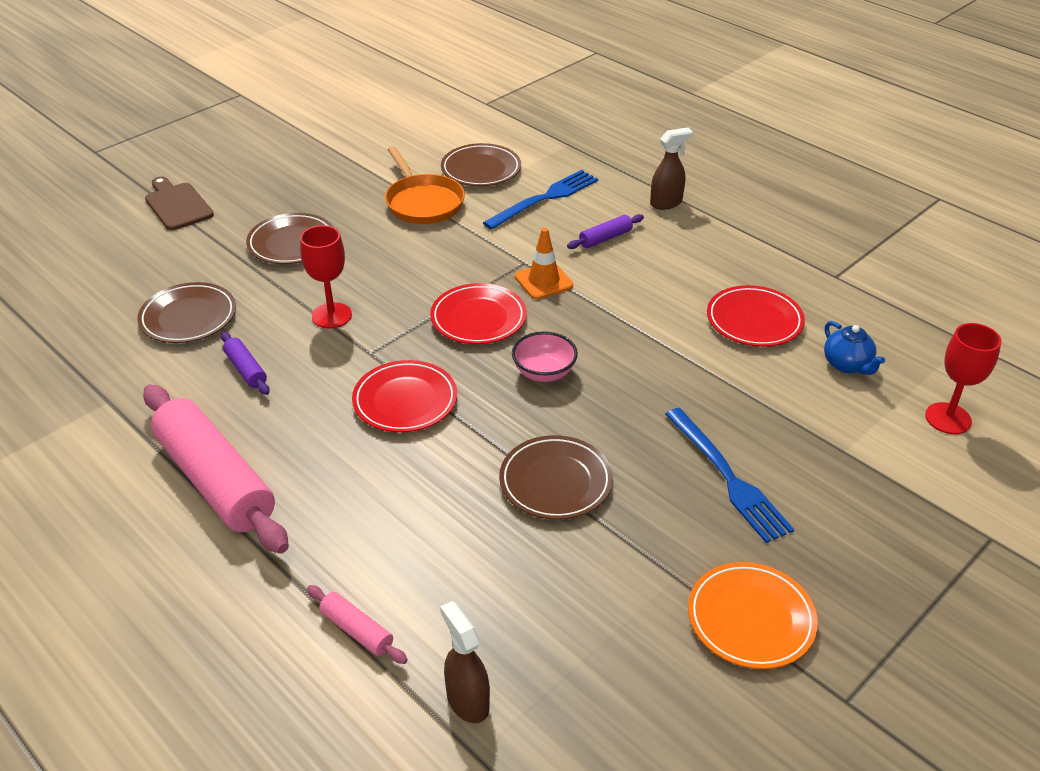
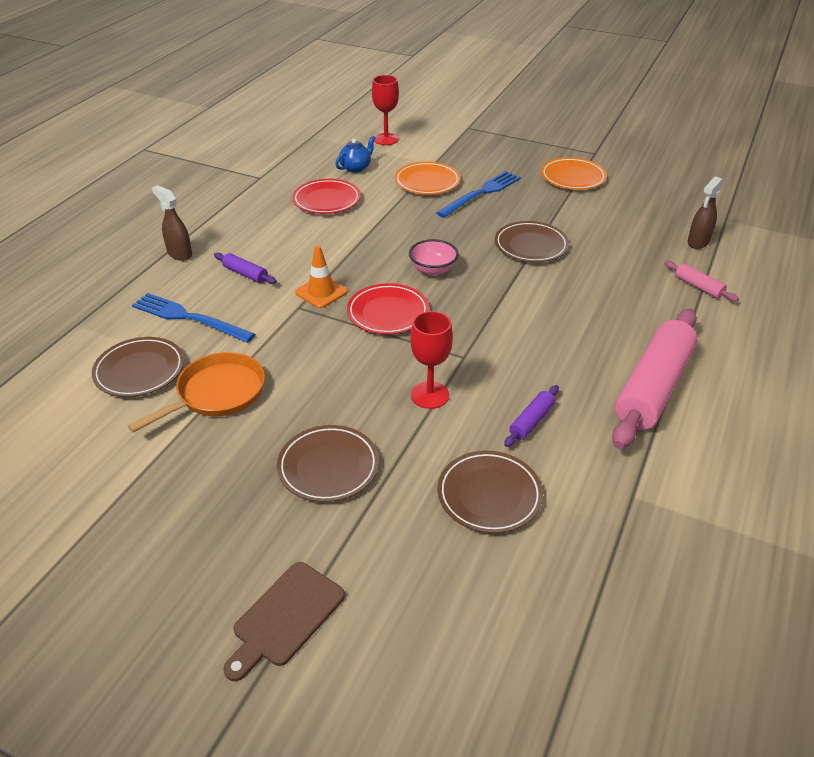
camera: 110 degrees left, 0 degrees up
pink rolling pin [307,585,408,664] -> pink rolling pin turned 60 degrees counterclockwise [664,261,739,302]
red plate [352,360,457,432] -> none
none -> orange plate [395,162,461,195]

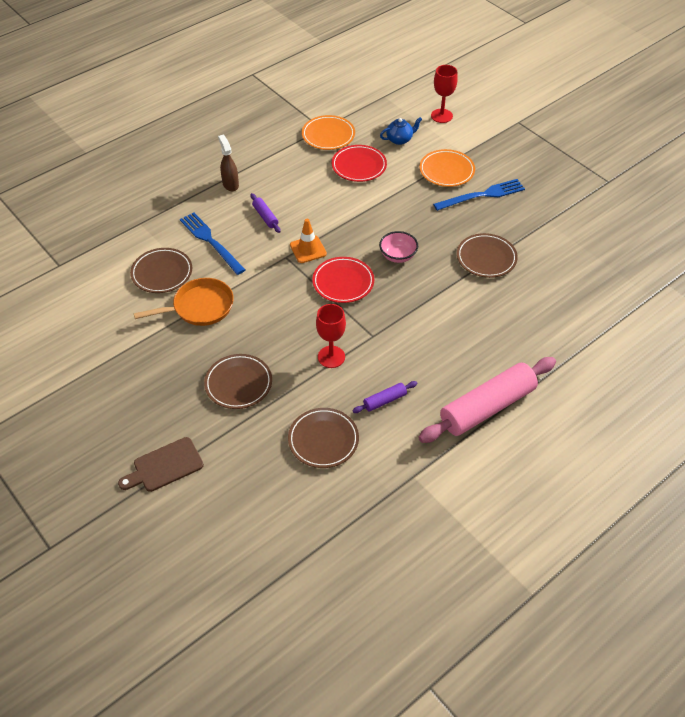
camera: 25 degrees right, 10 degrees up
orange plate [541,157,607,190] -> orange plate moved to [302,115,355,150]
pink rolling pin [664,261,739,302] -> none
brown spray bottle [687,176,723,249] -> none

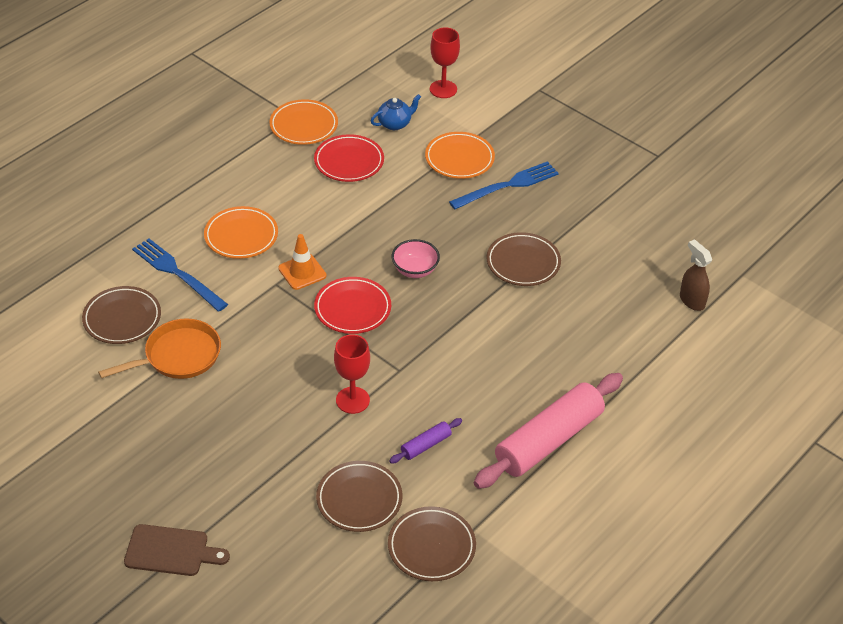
camera: 10 degrees left, 5 degrees down
brown cutting board [118,437,204,492] -> brown cutting board turned 135 degrees counterclockwise [124,524,230,576]
brown plate [204,354,272,409] -> brown plate moved to [388,506,476,581]
brown spray bottle [218,135,239,191] -> brown spray bottle moved to [680,239,712,311]
purple rolling pin [250,193,281,233] -> orange plate [204,206,278,259]

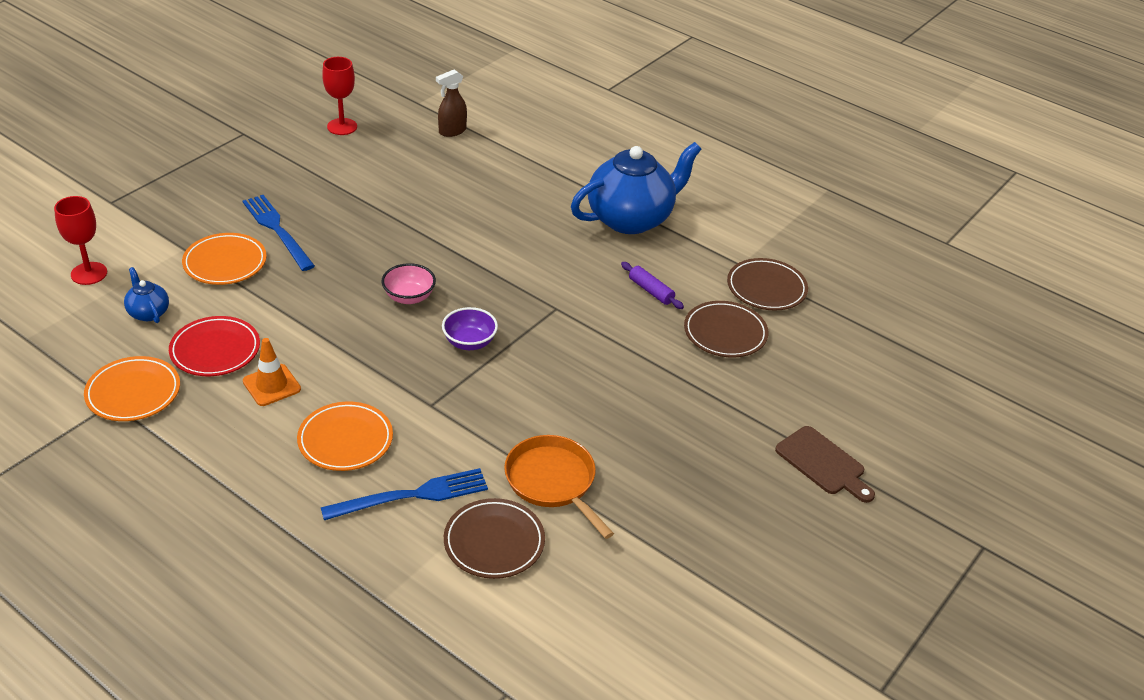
camera: 95 degrees left, 5 degrees down
brown cutting board [124,524,230,576] -> brown cutting board turned 135 degrees clockwise [775,426,875,503]
blue fork [132,238,228,312] -> blue fork turned 150 degrees counterclockwise [321,468,488,520]
orange traffic cone [278,234,326,290] -> orange traffic cone moved to [243,338,301,406]
red plate [314,277,391,334] -> purple bowl [442,307,498,350]
red goblet [334,334,370,414] -> red goblet moved to [322,57,357,135]
pink rolling pin [474,373,623,489] -> blue teapot [571,142,701,234]
brown plate [486,232,561,286] -> none

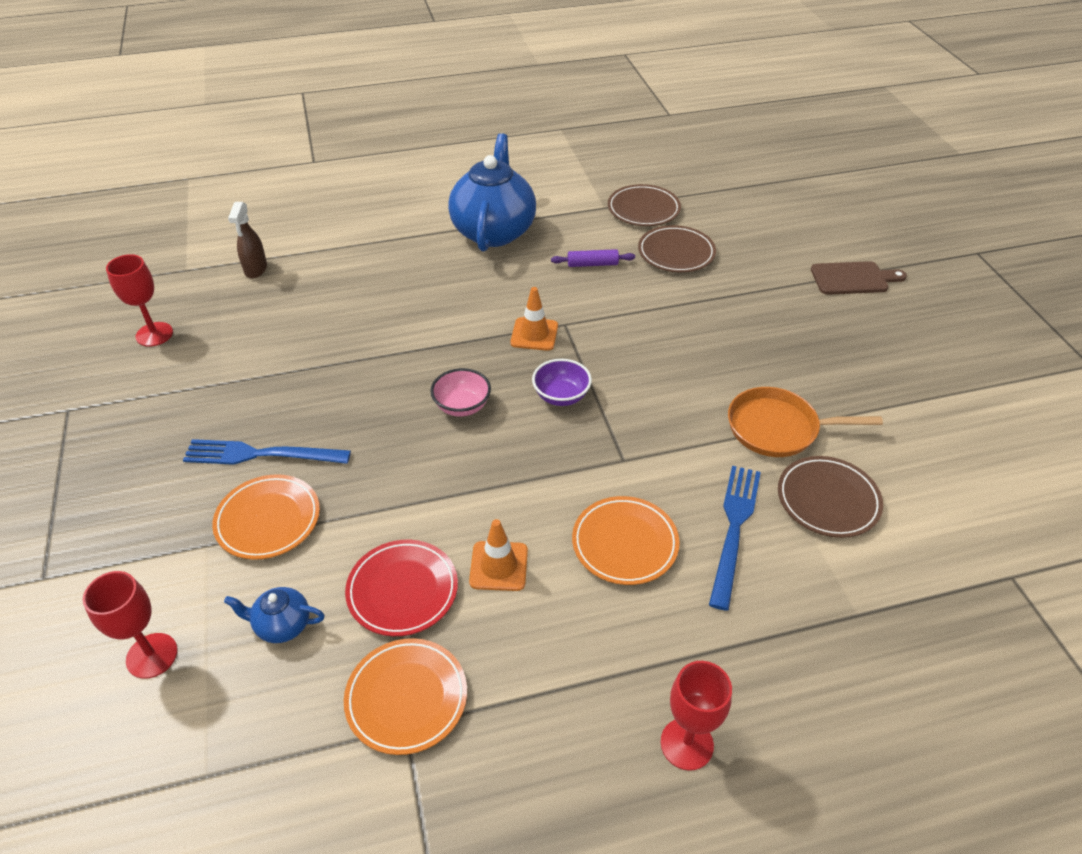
camera: 50 degrees left, 5 degrees up
none -> orange traffic cone [510,287,558,351]
none -> red goblet [661,661,732,771]

